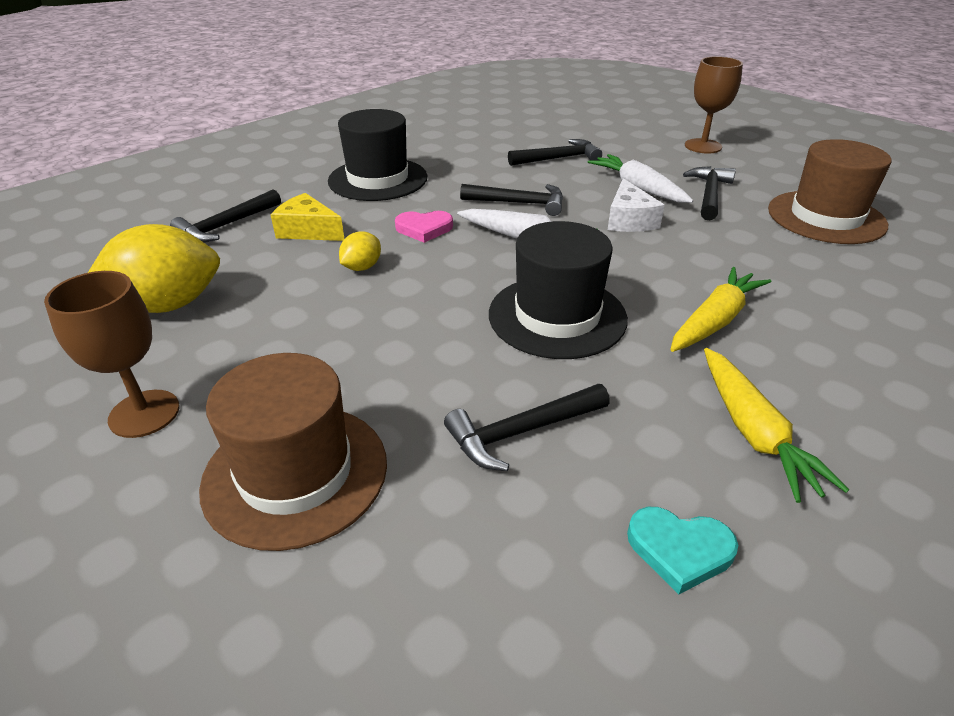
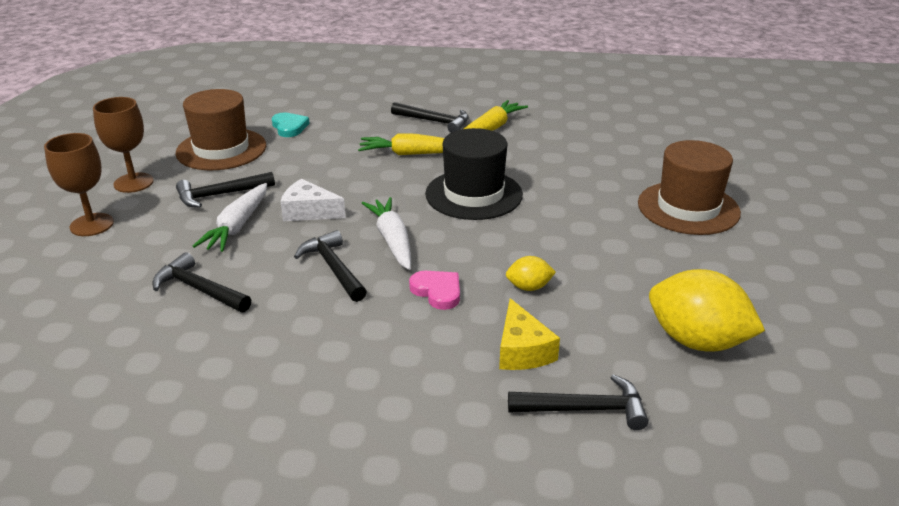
camera: 130 degrees left, 5 degrees down
brown goblet [44,271,180,438] -> brown goblet moved to [93,97,154,193]
black hat [328,109,427,201] -> none
black hammer [444,384,610,471] -> black hammer moved to [391,102,469,133]
white cheese [608,178,665,232] -> white cheese turned 120 degrees counterclockwise [281,179,346,221]
turquoise heart [627,507,738,594] -> turquoise heart moved to [272,112,310,137]

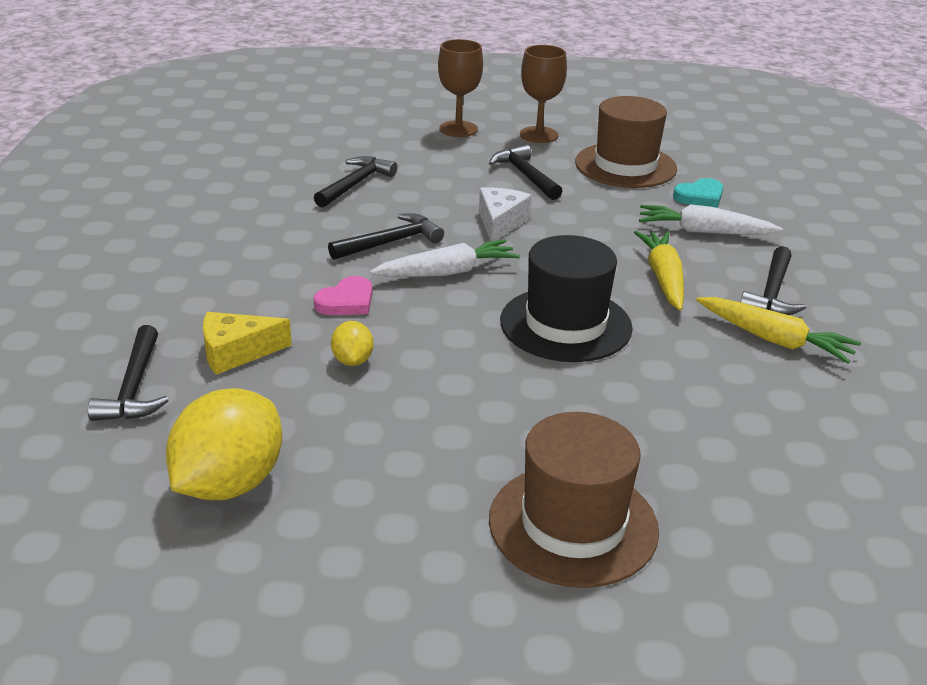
camera: 85 degrees right, 0 degrees up
white carrot [193,183,267,252] -> white carrot moved to [639,204,783,235]

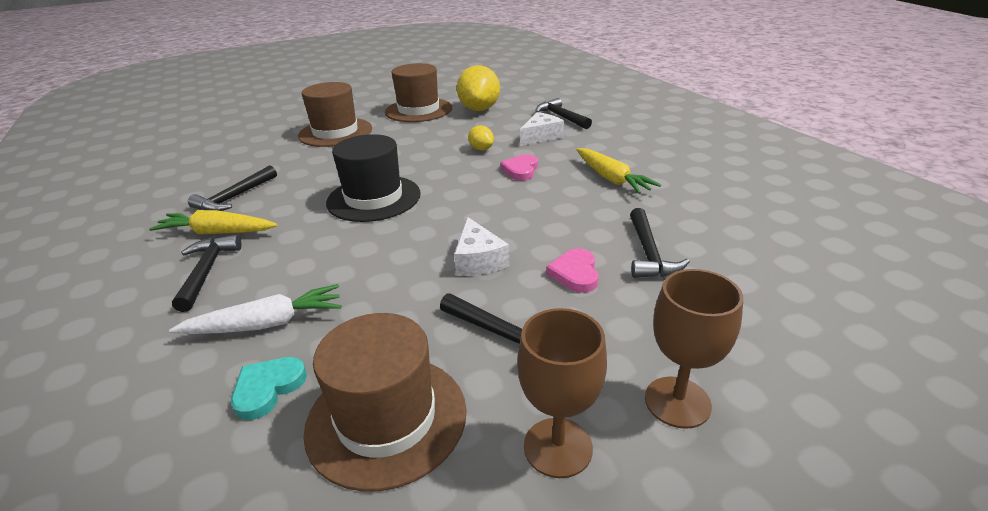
camera: 155 degrees right, 0 degrees up
yellow cheese [203,312,292,375] -> white cheese [520,112,564,146]
black hammer [328,213,444,260] -> black hammer moved to [188,165,277,211]
white carrot [370,239,520,277] -> none
yellow carrot [634,231,684,311] -> yellow carrot moved to [576,148,661,194]
none -> brown hat [385,63,452,122]
none -> pink heart [546,248,599,293]

